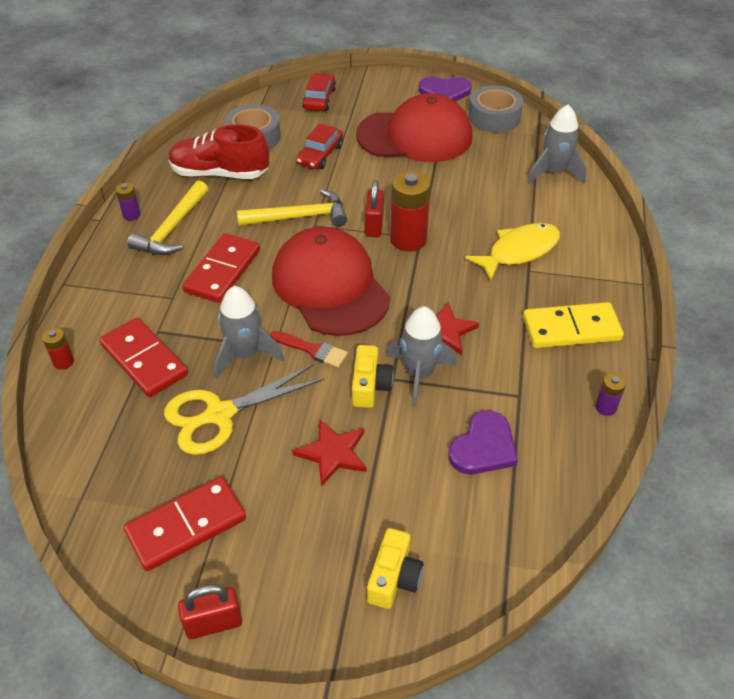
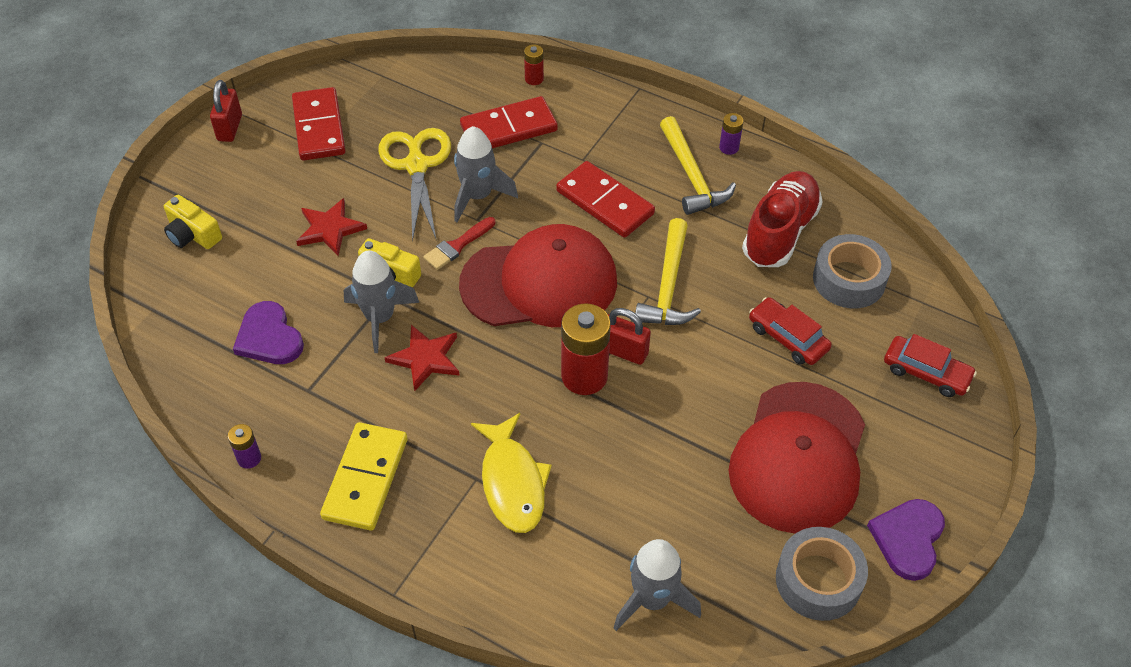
camera: 110 degrees right, 5 degrees up
yellow hammer [127,180,208,255] -> yellow hammer turned 150 degrees counterclockwise [660,116,736,215]

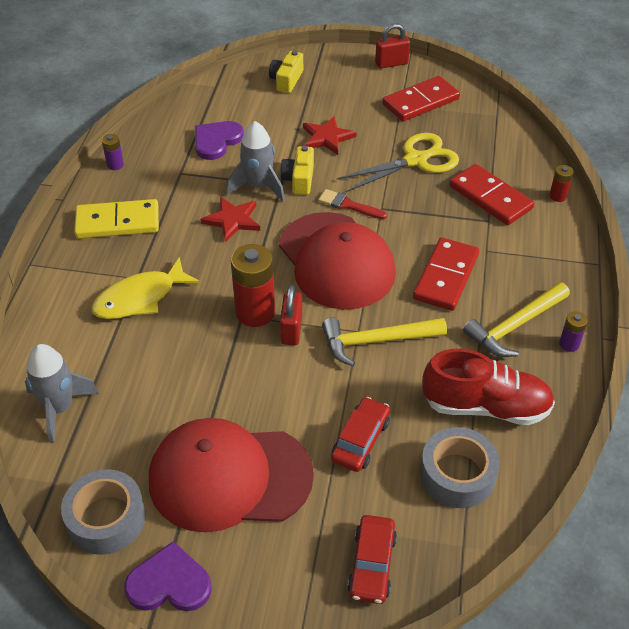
camera: 70 degrees right, 5 degrees down
grey rocket [454,126,518,222] -> none

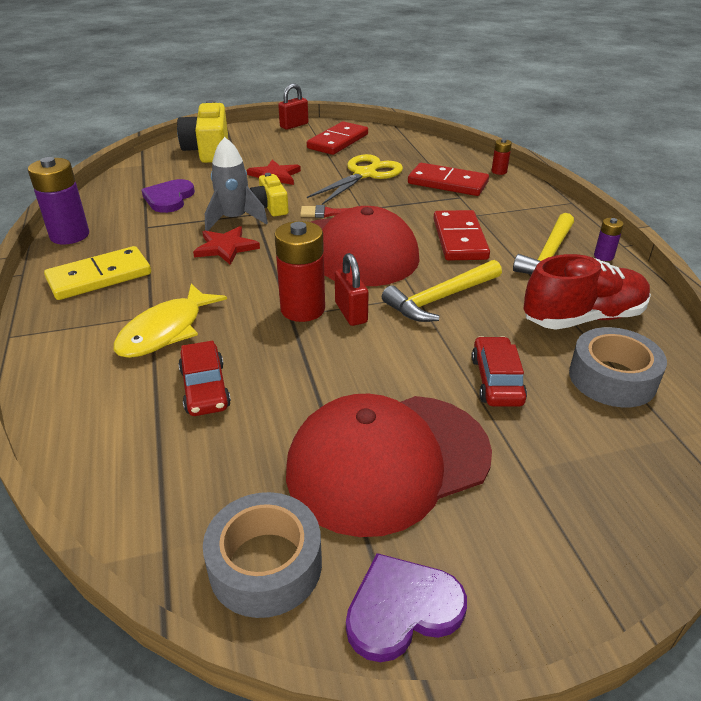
camera: 25 degrees left, 10 degrees down
grey rocket [25,344,99,443] -> none
purple battery [102,134,124,170] -> purple battery [28,157,89,244], size x2.04
yellow camera [269,51,303,93] -> yellow camera [177,100,228,163], size x1.72
red car [347,515,397,604] -> red car moved to [178,341,231,416]

